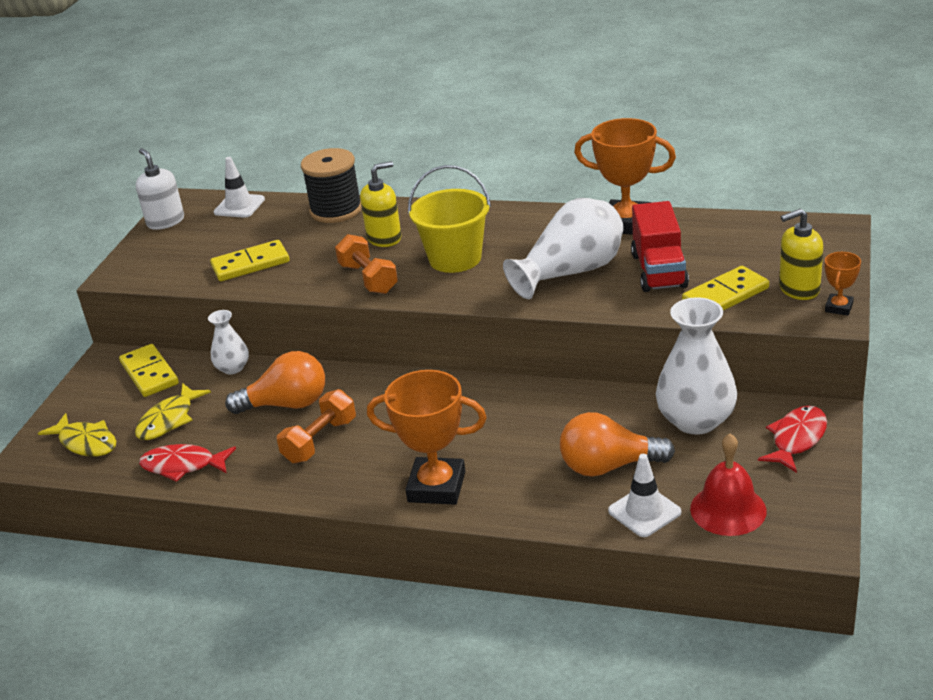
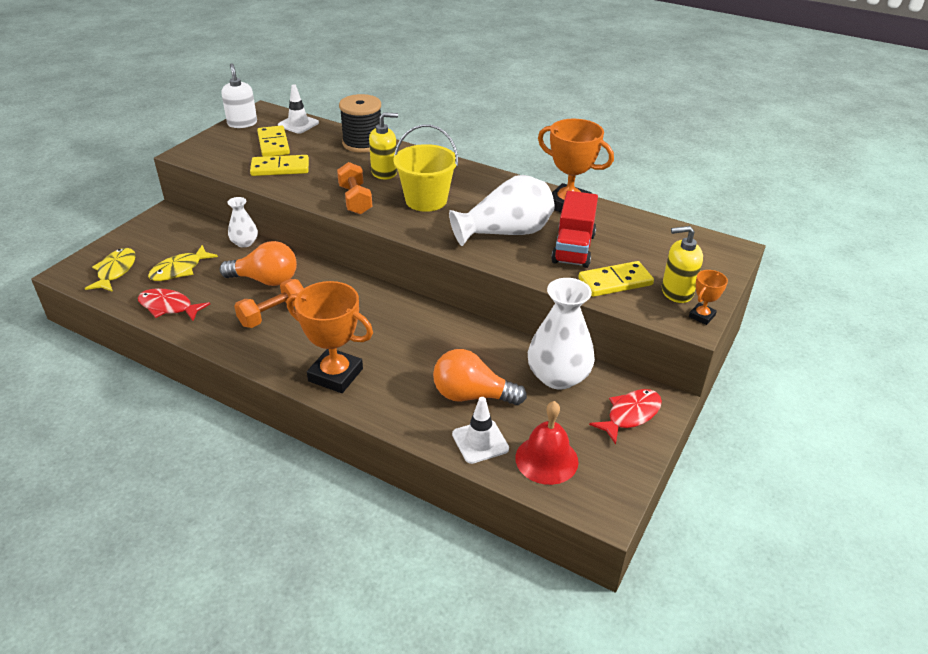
camera: 10 degrees right, 5 degrees up
yellow fish [38,413,116,457] -> yellow fish turned 135 degrees counterclockwise [85,248,136,292]
yellow domino [119,344,179,397] -> yellow domino moved to [257,125,290,157]

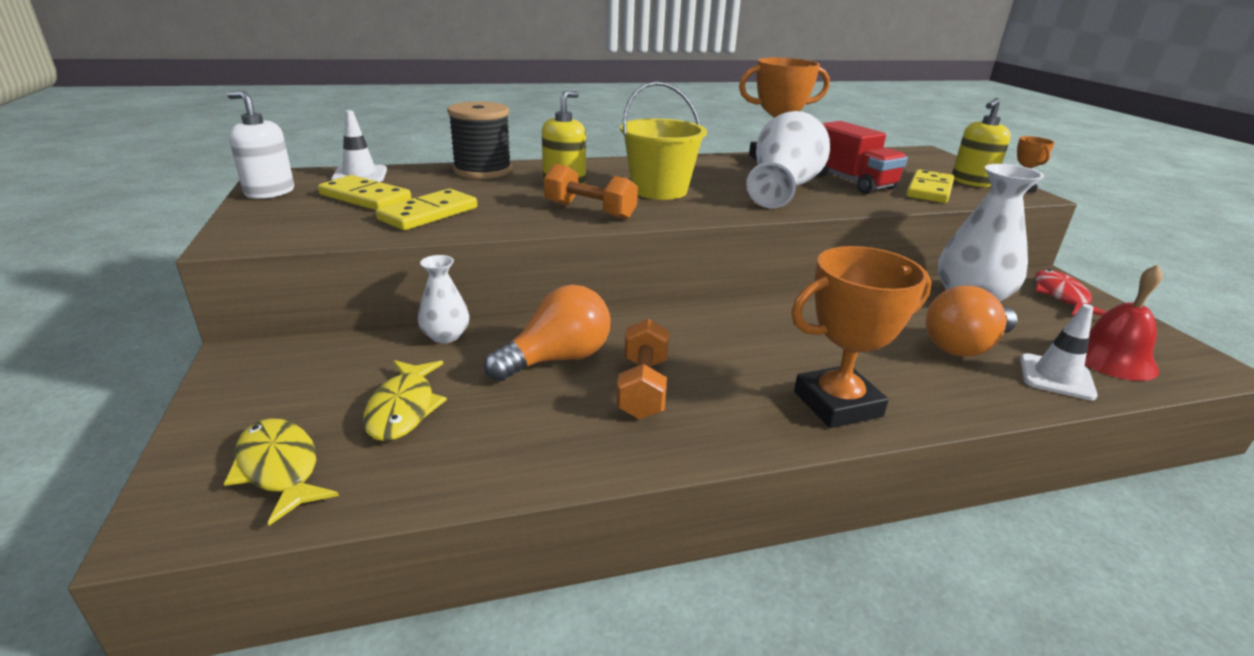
camera: 45 degrees left, 10 degrees down
red fish [138,288,210,321] -> none

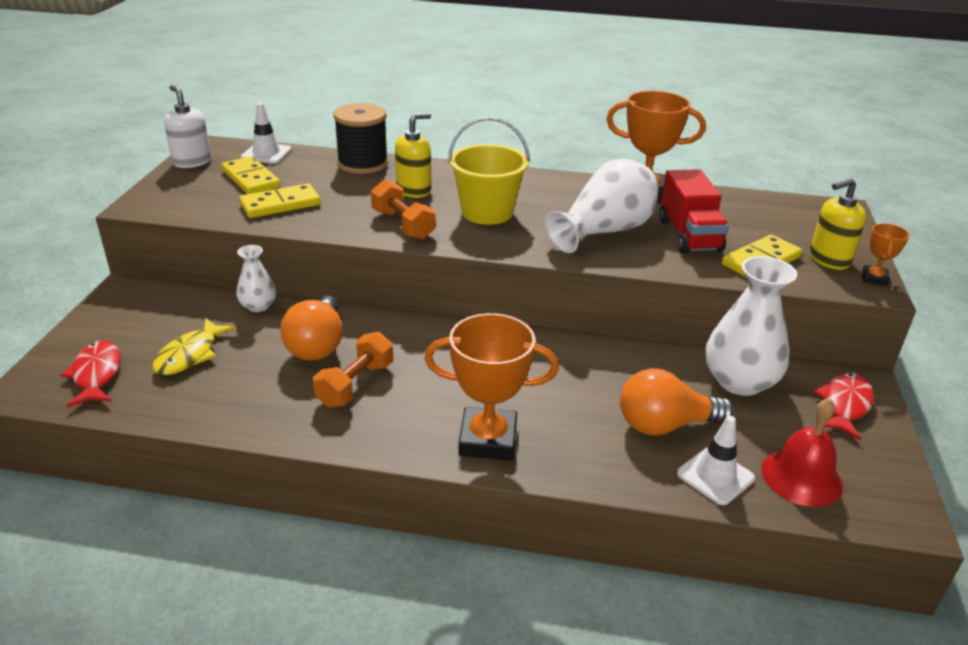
camera: 25 degrees right, 5 degrees up
yellow fish [224,418,339,525] -> red fish [60,340,120,408]
orange light bulb [484,285,611,381] -> orange light bulb turned 105 degrees clockwise [280,296,342,361]

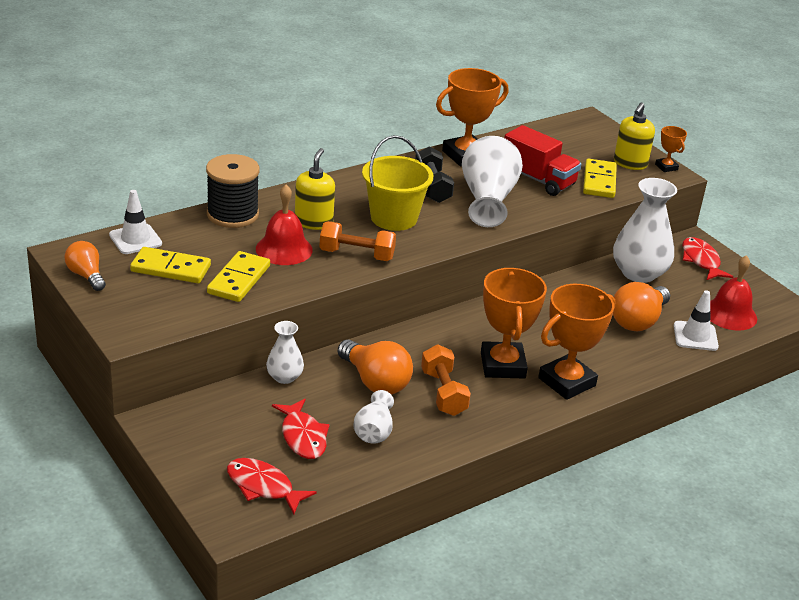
camera: 45 degrees left, 0 degrees up
yellow fish [152,318,236,375] -> red fish [272,399,330,459]
white soap dispenser [164,85,211,168] -> orange light bulb [64,241,106,291]
none -> red bell [256,185,313,265]
none -> white vase [353,390,394,443]
none -> black dumbbell [415,146,454,203]
none -> orange trophy [481,268,547,379]

